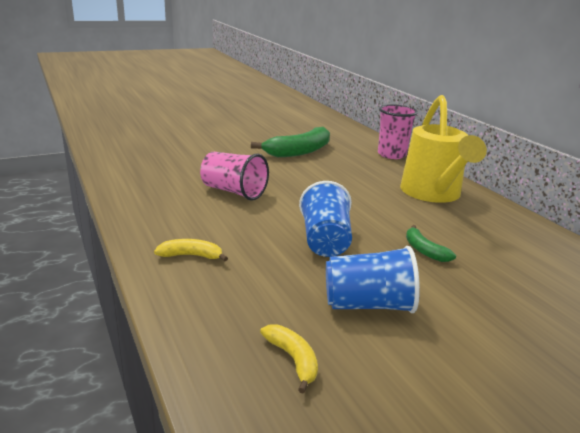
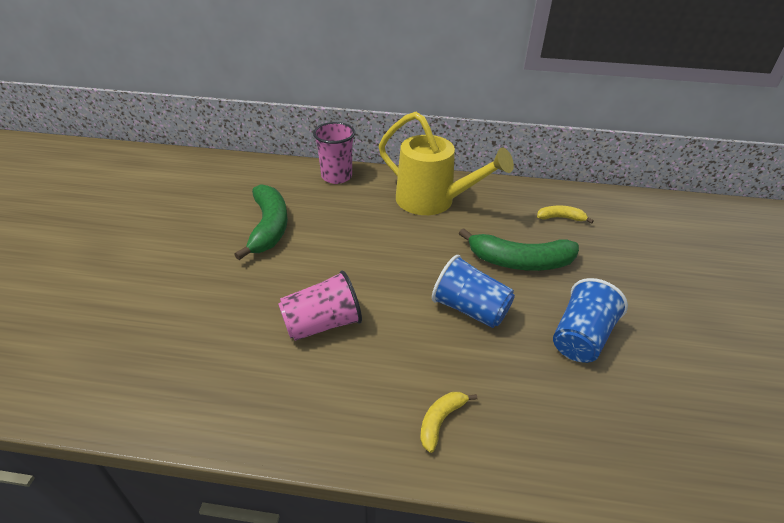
camera: 55 degrees left, 15 degrees up
yellow banana [260,325,318,394] -> yellow banana moved to [537,206,594,224]
green banana [406,225,456,262] -> green banana [459,228,579,271], size x1.98

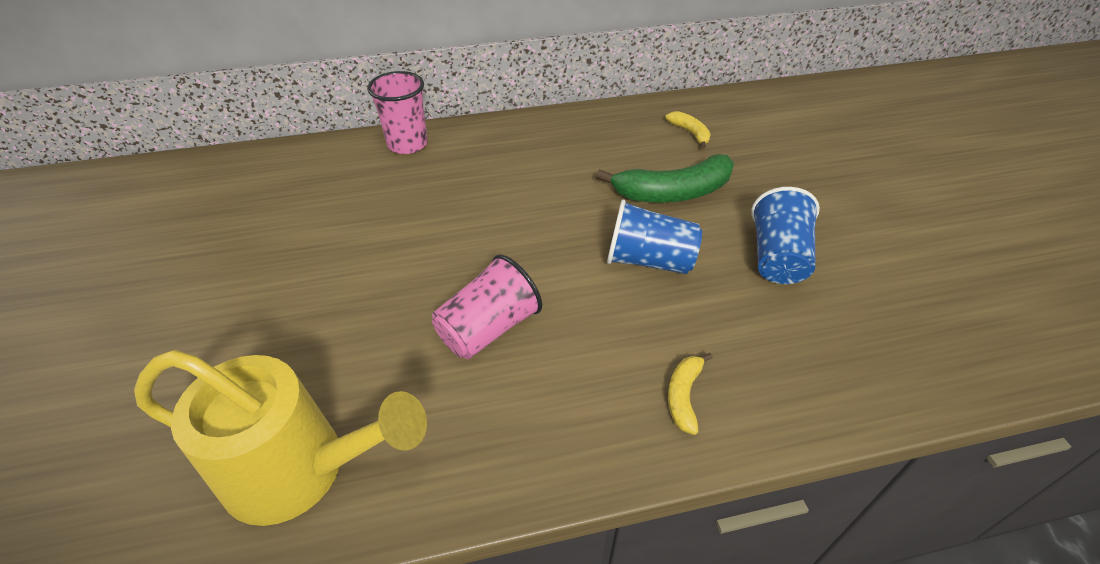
camera: 20 degrees left, 5 degrees up
green banana [234,184,288,260] -> none
yellow watering can [379,112,514,215] -> yellow watering can moved to [134,350,427,526]
yellow banana [537,206,594,224] -> yellow banana turned 75 degrees clockwise [665,111,711,149]

